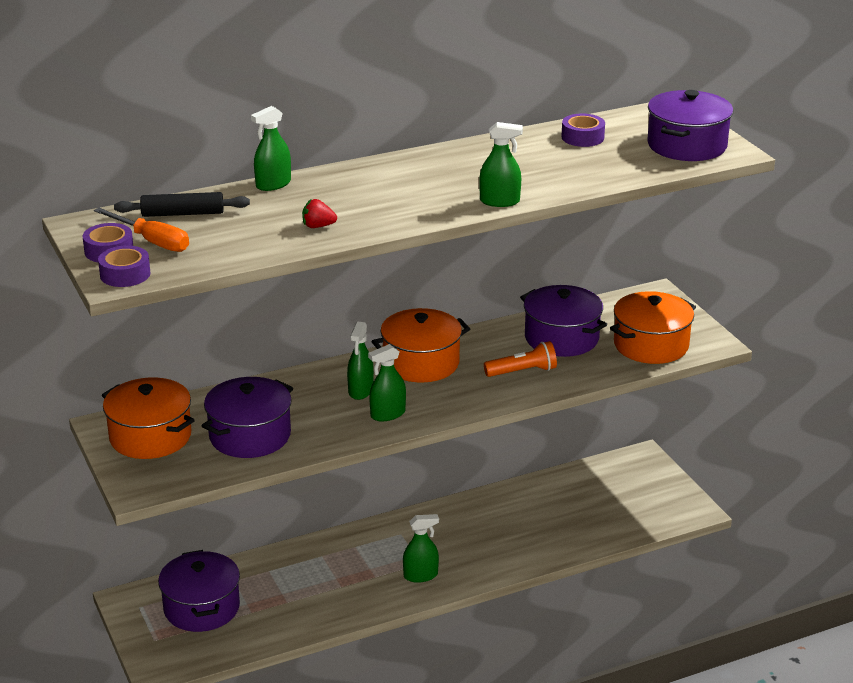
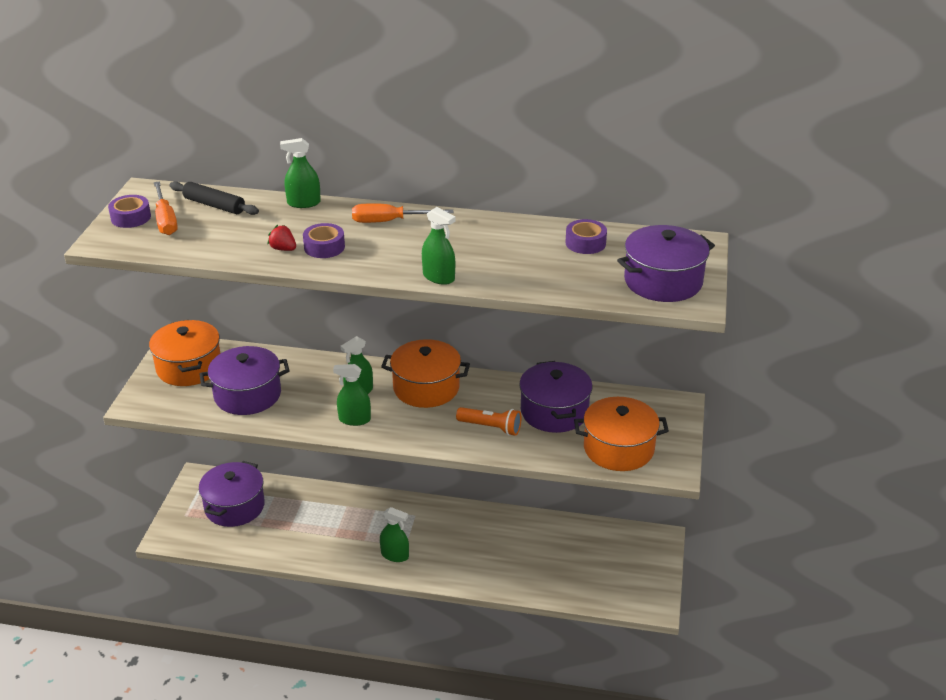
camera: 35 degrees right, 5 degrees up
purple tape [98,246,150,287] -> purple tape moved to [303,223,345,258]
none -> orange screwdriver [352,203,453,223]

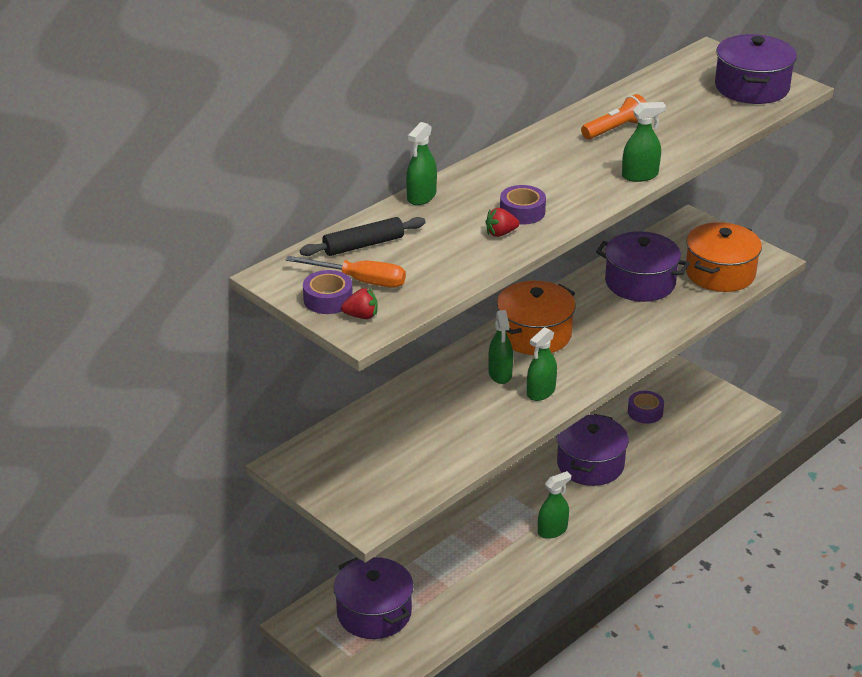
camera: 55 degrees left, 0 degrees up
orange pot [149,320,220,386] -> none
purple pot [199,346,289,415] -> purple pot moved to [557,414,629,486]
orange screwdriver [352,203,453,223] -> none
orange flashlight [456,407,521,436] -> orange flashlight moved to [581,94,647,139]
purple tape [565,219,607,254] -> purple tape moved to [628,391,664,424]
none -> red strawberry [341,288,378,319]

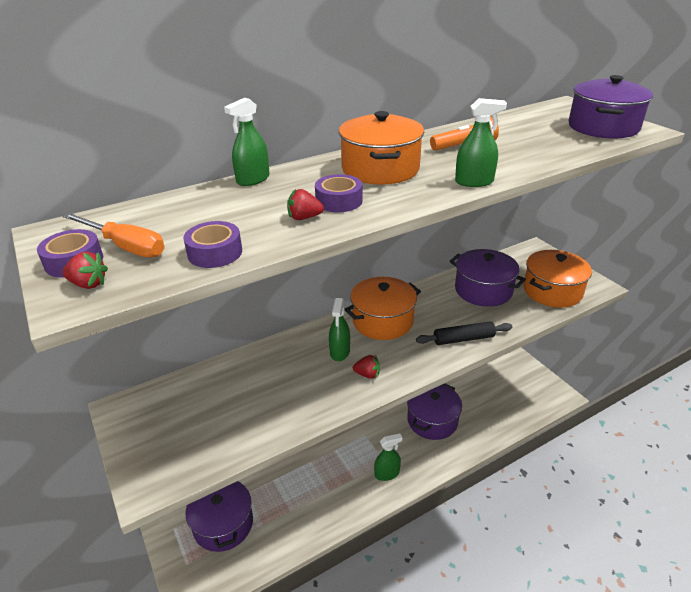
camera: 15 degrees right, 0 degrees up
black rolling pin [300,217,426,256] -> black rolling pin moved to [416,321,512,345]
green spray bottle [527,327,557,401] -> red strawberry [353,355,380,379]
purple tape [628,391,664,424] -> purple tape moved to [183,221,242,268]
none -> orange pot [339,111,424,184]

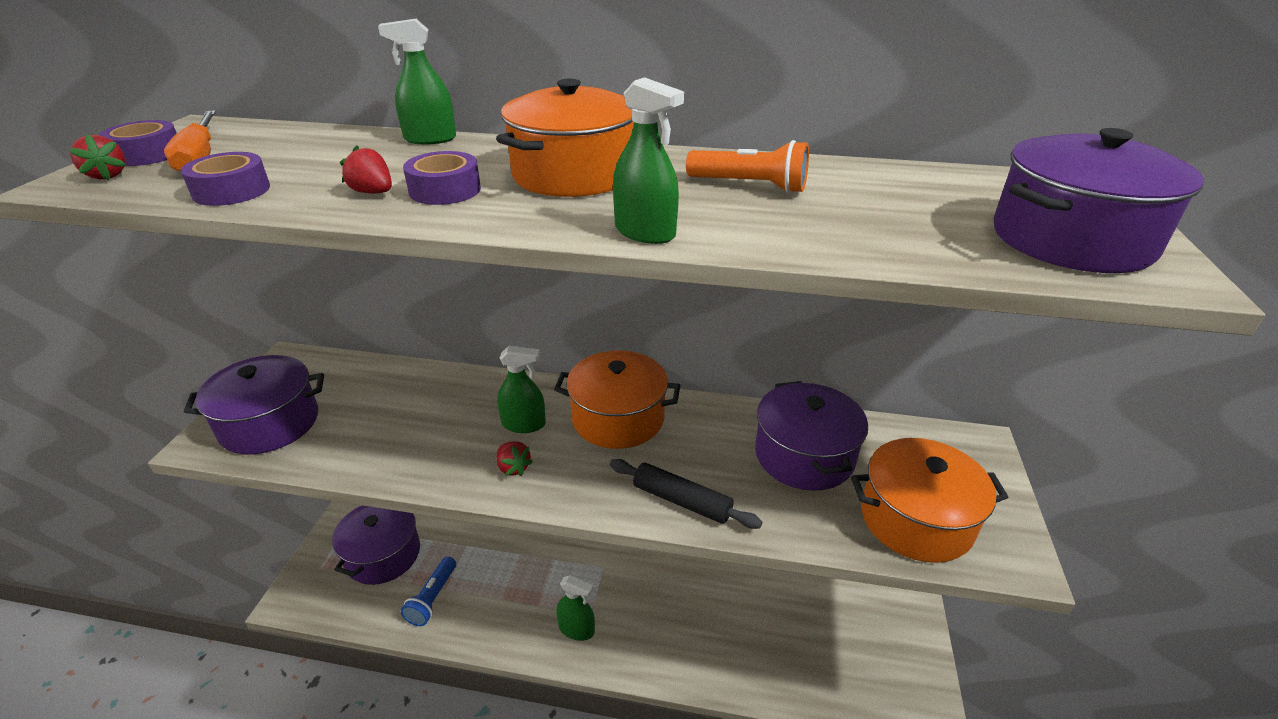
camera: 40 degrees right, 0 degrees up
green spray bottle [329,298,350,361] -> green spray bottle turned 135 degrees counterclockwise [497,346,546,433]
purple pot [407,383,462,440] -> purple pot moved to [184,355,324,455]
none -> blue flashlight [401,556,456,626]

